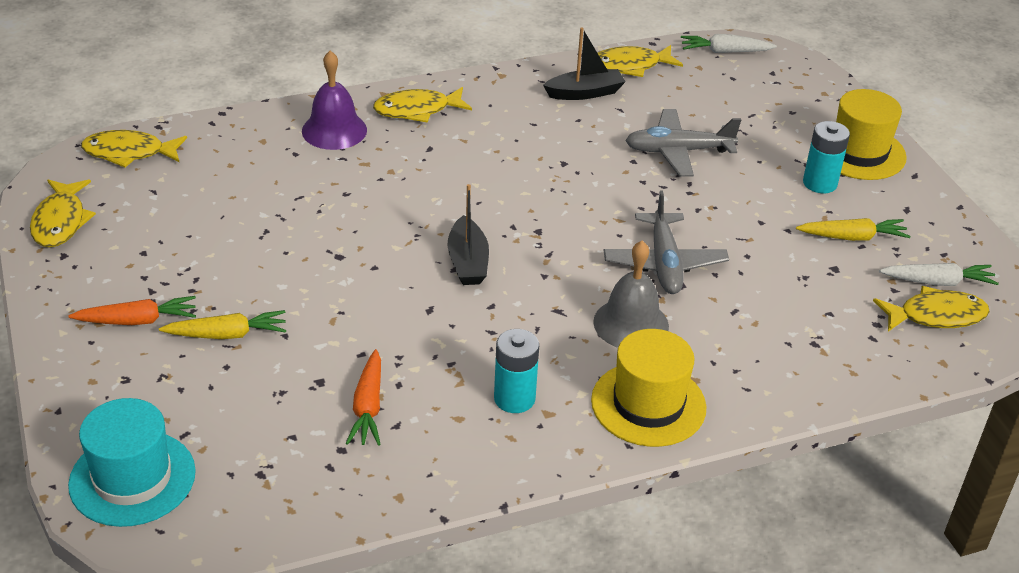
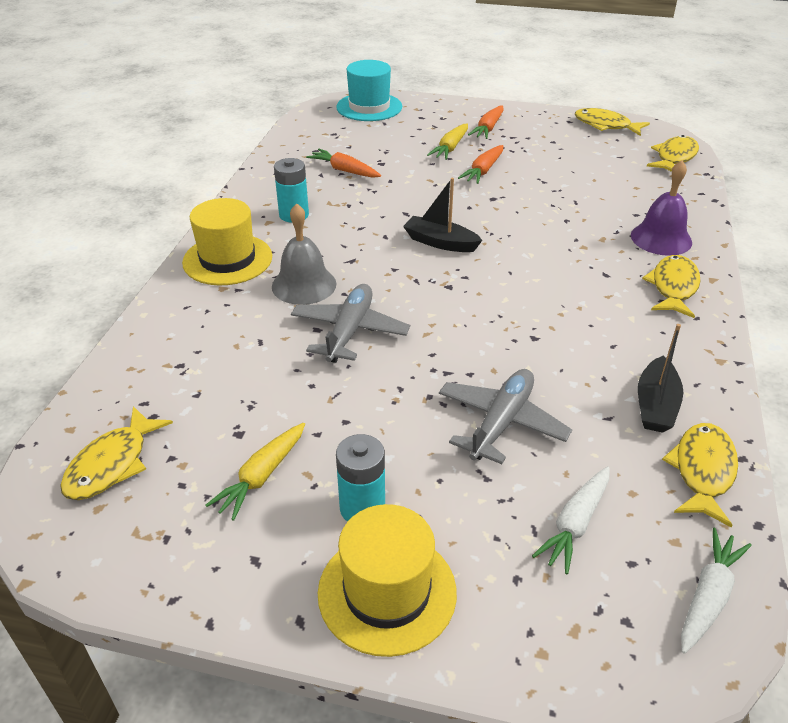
camera: 125 degrees right, 0 degrees up
grey plane [604,190,729,294] -> grey plane turned 75 degrees clockwise [291,284,410,363]
white carrot [879,263,999,286] -> white carrot moved to [532,467,610,574]
none -> orange carrot [458,145,503,184]

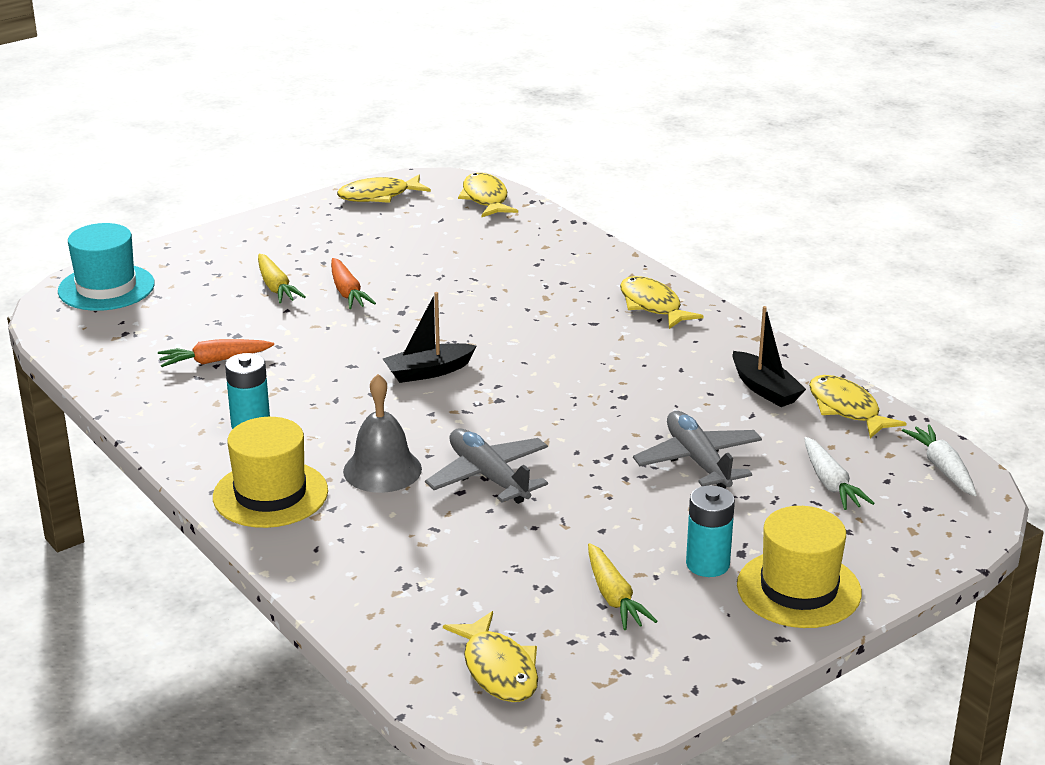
camera: 50 degrees left, 10 degrees down
orange carrot [468,105,504,139] -> none
purple bell [631,160,692,256] -> none

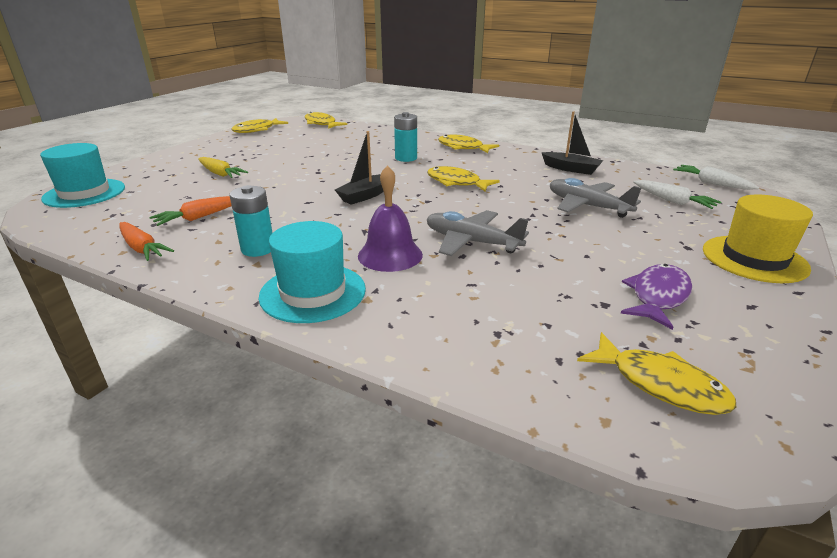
camera: 25 degrees left, 0 degrees up
yellow hat [213,417,328,528] -> turquoise hat [259,221,366,323]
orange carrot [331,258,376,309] -> orange carrot moved to [119,222,174,261]
grey bell [343,374,422,493] -> purple bell [358,165,423,272]
yellow carrot [588,543,657,630] -> purple fish [621,264,692,330]
turquoise battery [686,485,735,577] -> turquoise battery moved to [394,112,417,162]
yellow fish [809,375,907,438] -> yellow fish moved to [427,166,500,191]

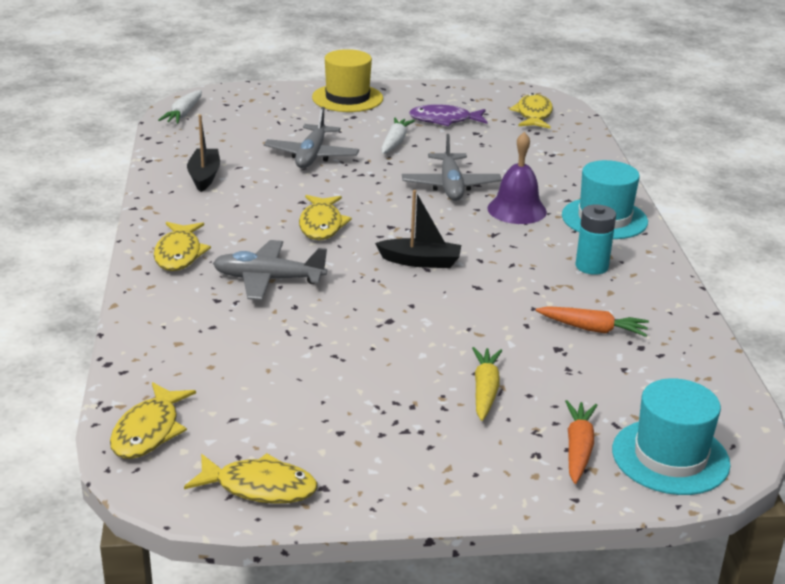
camera: 125 degrees left, 0 degrees up
orange carrot [119,222,174,261] -> orange carrot moved to [565,400,597,484]
turquoise battery [394,112,417,162] -> grey plane [213,240,327,300]
white carrot [633,180,721,209] -> white carrot moved to [381,117,415,154]

